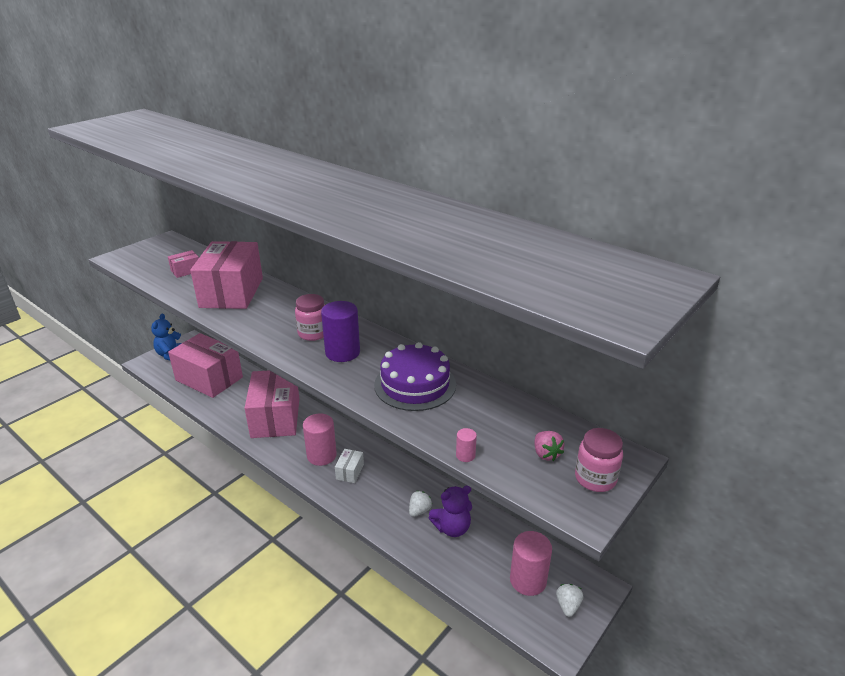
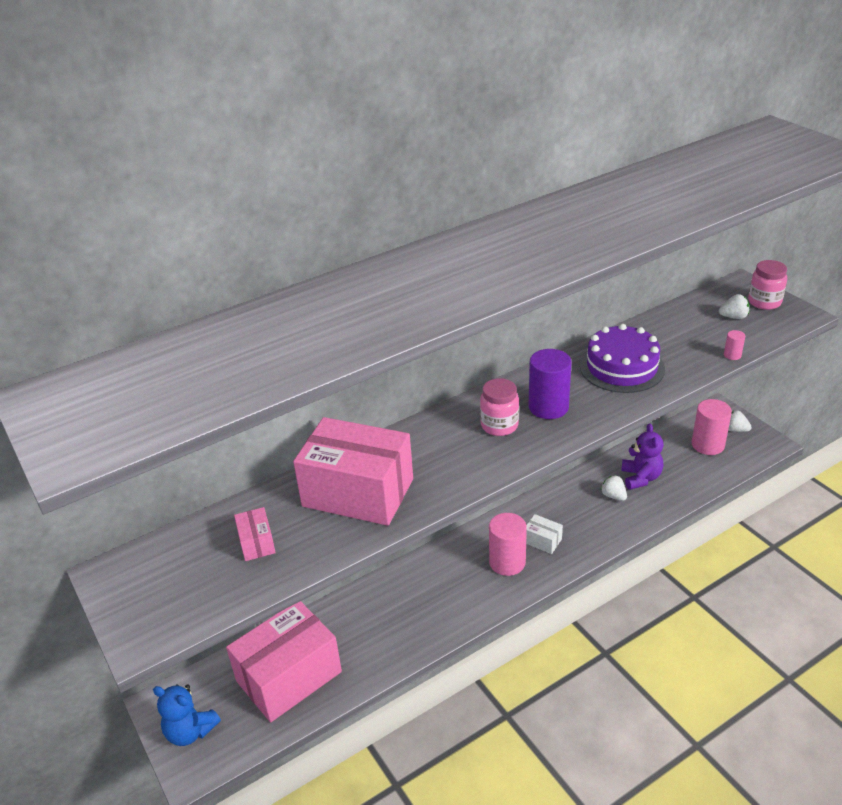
camera: 70 degrees left, 5 degrees up
pink box [245,370,299,438] -> none
pink strawberry [535,431,564,461] -> white strawberry [719,294,750,319]

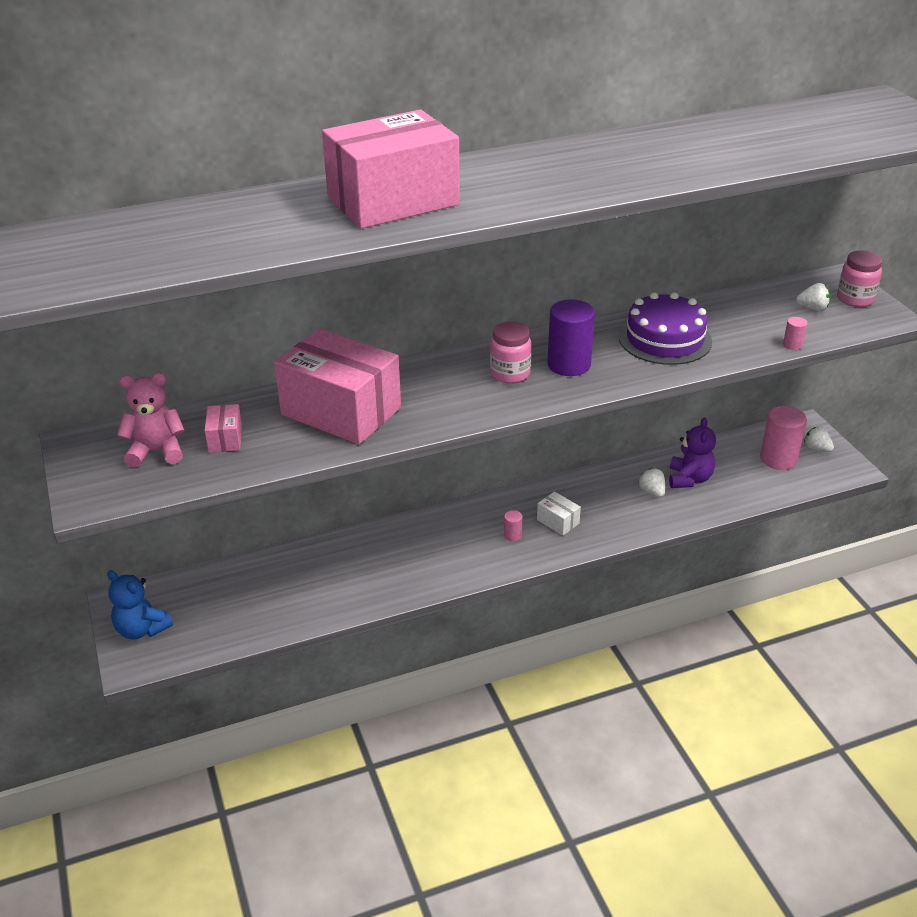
camera: 10 degrees right, 0 degrees up
pink box [226,601,342,722] -> pink box moved to [322,110,460,229]
pink cylinder [489,513,527,576] -> pink cylinder [504,510,522,541], size x0.45
none -> pink teddy bear [117,373,185,467]

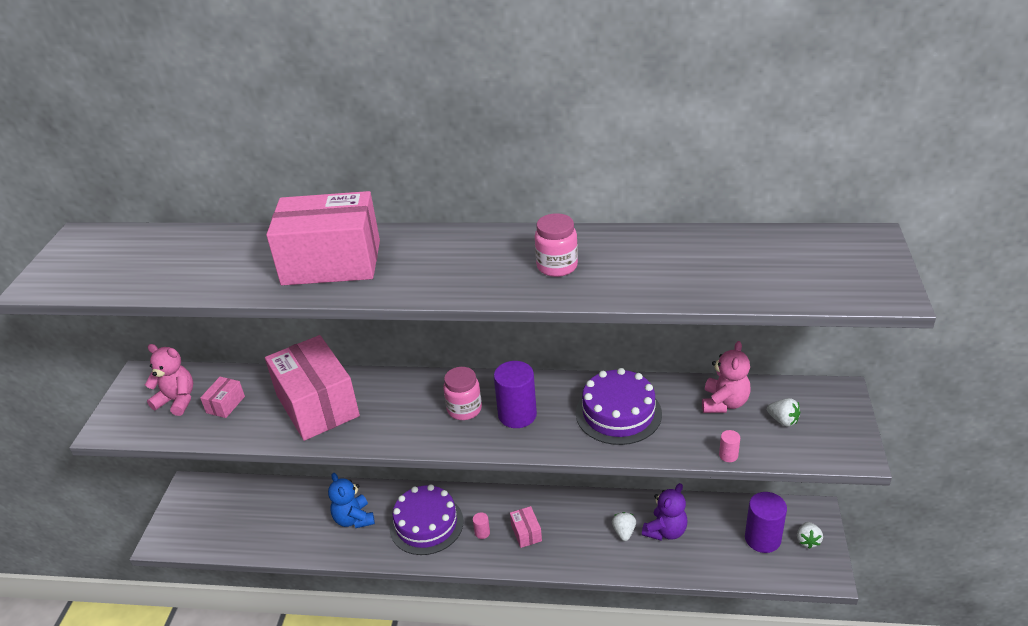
camera: 30 degrees right, 0 degrees up
blue teddy bear [107,570,173,639] -> blue teddy bear moved to [328,473,375,528]
white box [537,491,581,536] -> pink box [510,506,542,548]
pink cylinder [760,406,807,470] -> purple cylinder [745,492,787,553]
white strawberry [804,426,834,452] -> white strawberry turned 150 degrees counterclockwise [797,522,823,549]
pink jar [837,251,882,307] -> pink jar moved to [535,213,578,277]
none -> purple cake [389,484,464,555]
none -> pink teddy bear [702,341,751,413]

